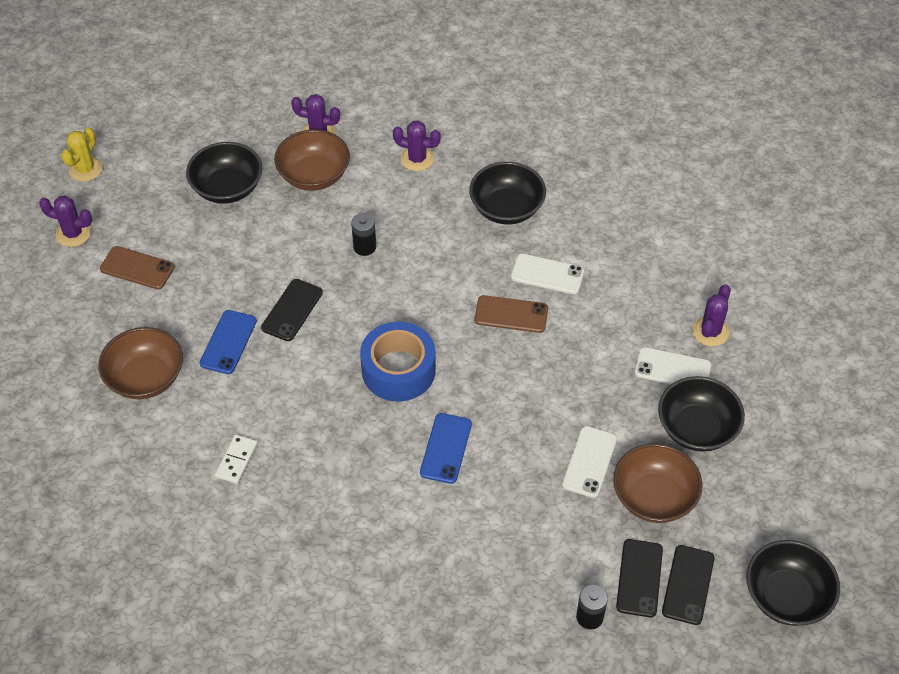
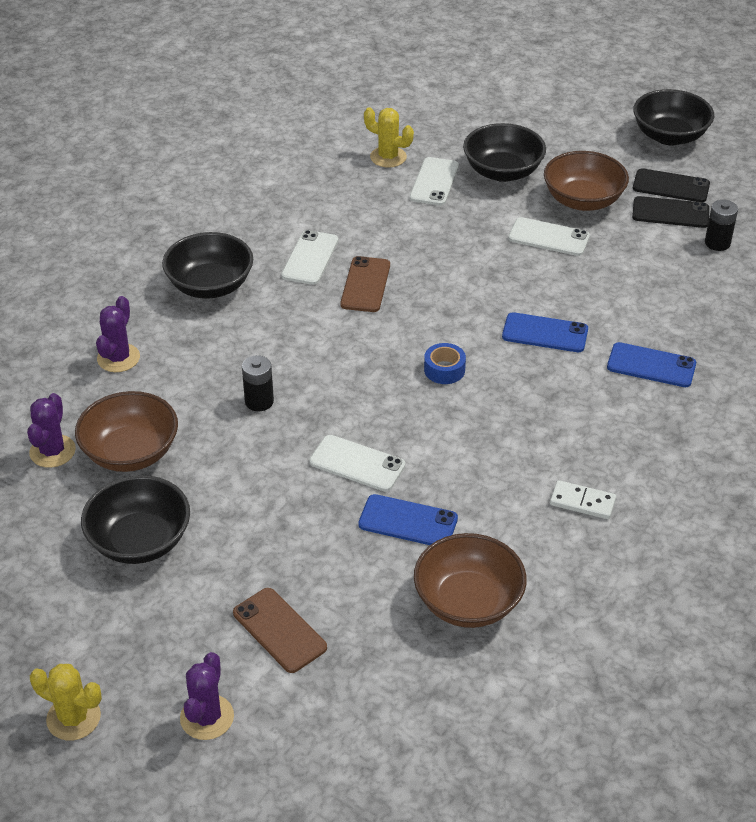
camera: 90 degrees left, 10 degrees down
brown phone [100,246,175,289] -> brown phone turned 60 degrees counterclockwise [233,588,327,673]
black phone [261,279,323,341] -> white phone [309,435,405,491]
blue tape [360,322,436,401] -> blue tape [424,343,466,384], size x0.48
purple cactus [692,284,731,347] -> yellow cactus [364,107,414,168]
none -> blue phone [607,342,696,387]

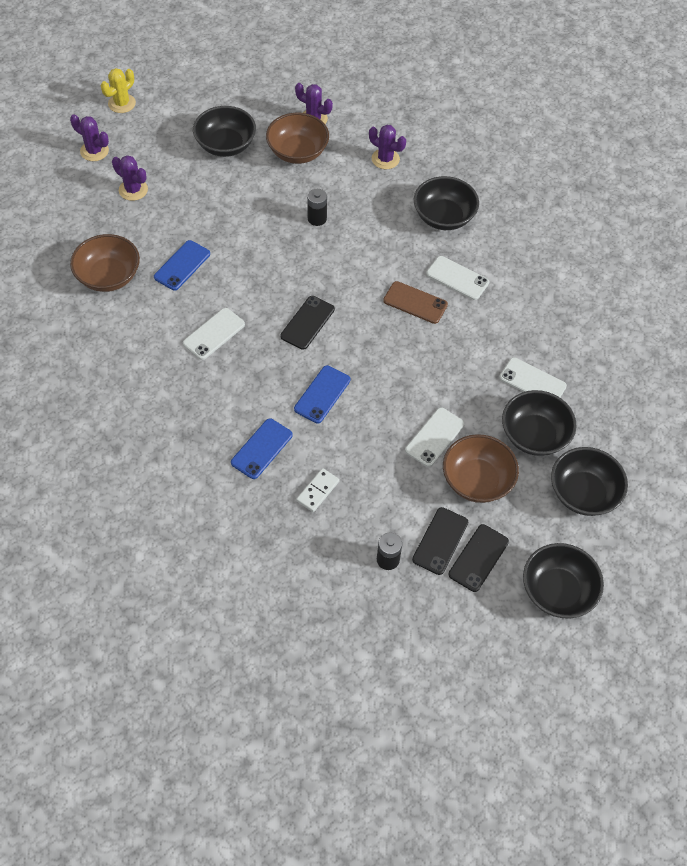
camera: 105 degrees right, 15 degrees up
brown phone [233,588,327,673] -> purple cactus [112,155,148,201]
white phone [309,435,405,491] -> white phone moved to [183,308,245,360]
yellow cactus [364,107,414,168] -> none
blue tape [424,343,466,384] -> black phone [280,296,335,350]
white domino [550,480,616,519] -> white domino moved to [296,468,340,512]
none -> black bowl [551,447,628,516]

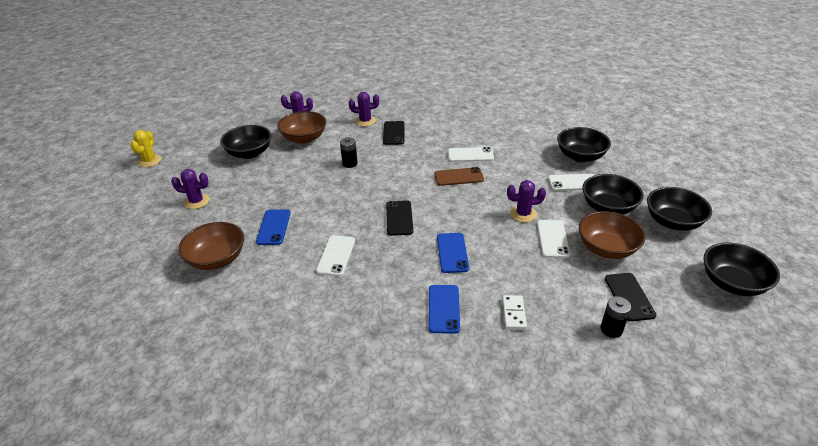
camera: 30 degrees left, 20 degrees down
purple cactus [70,114,109,161] -> purple cactus moved to [507,180,546,222]
black bowl [414,176,479,230] -> black bowl moved to [557,127,611,162]
black phone [448,524,509,592] -> black phone moved to [383,121,405,145]

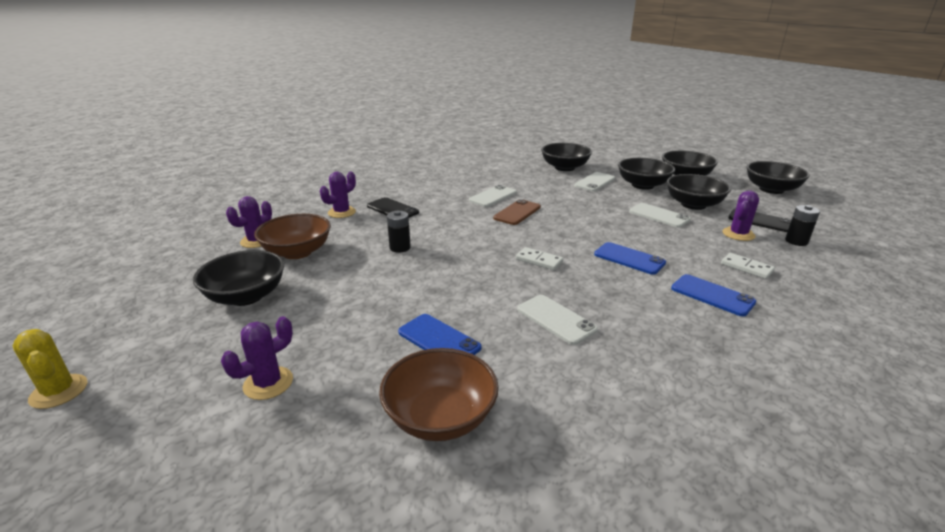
camera: 50 degrees left, 10 degrees down
black phone [386,200,413,236] -> white domino [516,247,563,270]
purple cactus [507,180,546,222] -> purple cactus moved to [722,190,759,241]
brown bowl [579,211,646,259] -> black bowl [667,174,731,210]

